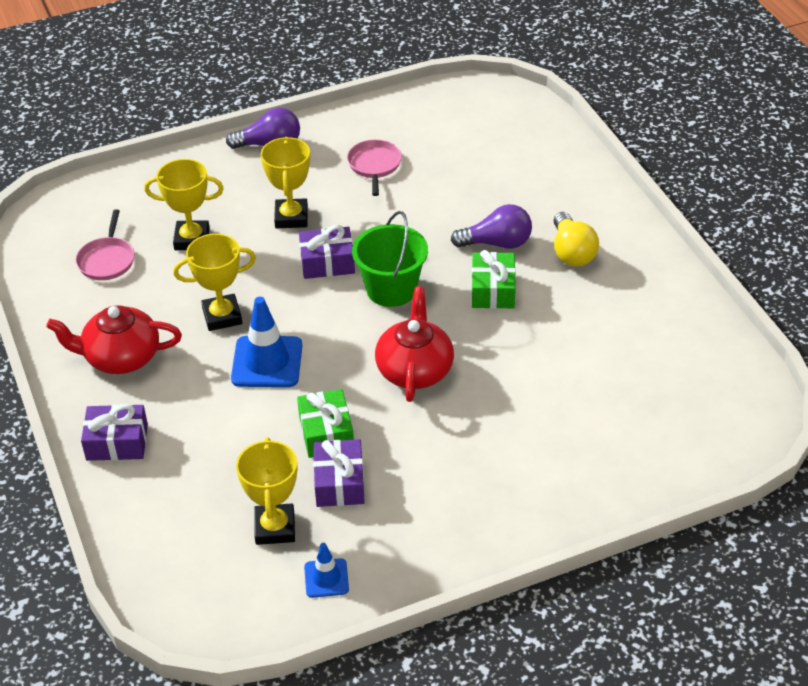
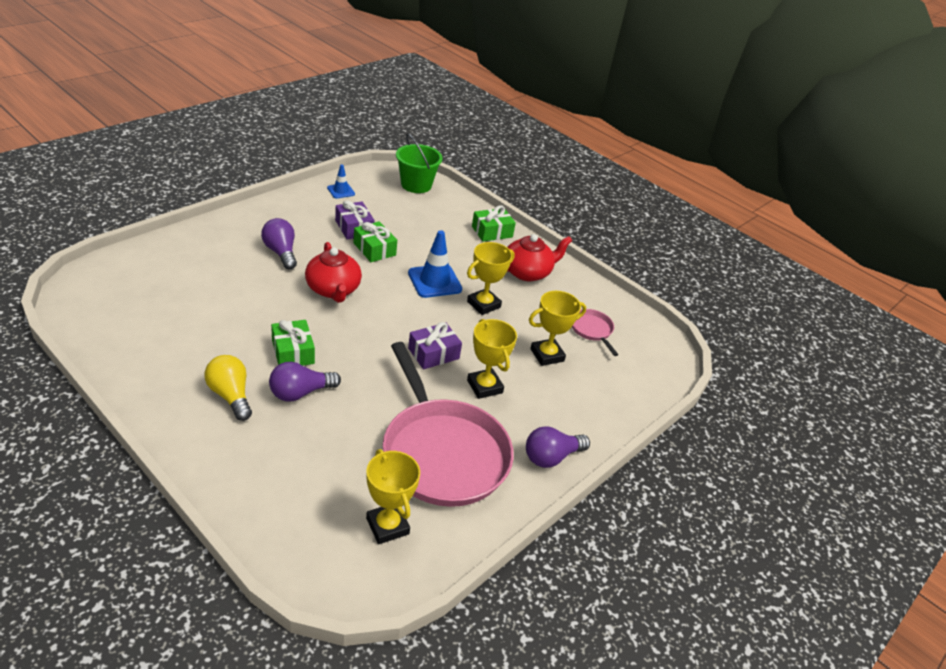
camera: 150 degrees right, 5 degrees down
purple gift [81,404,148,461] -> green gift [472,205,516,242]
yellow trophy [236,437,297,545] -> yellow trophy moved to [366,449,420,544]
pink pan [347,140,402,196] -> pink pan [383,342,514,507], size x2.38
green bucket [352,211,428,307] -> green bucket moved to [396,133,443,193]
none -> purple light bulb [261,218,297,269]

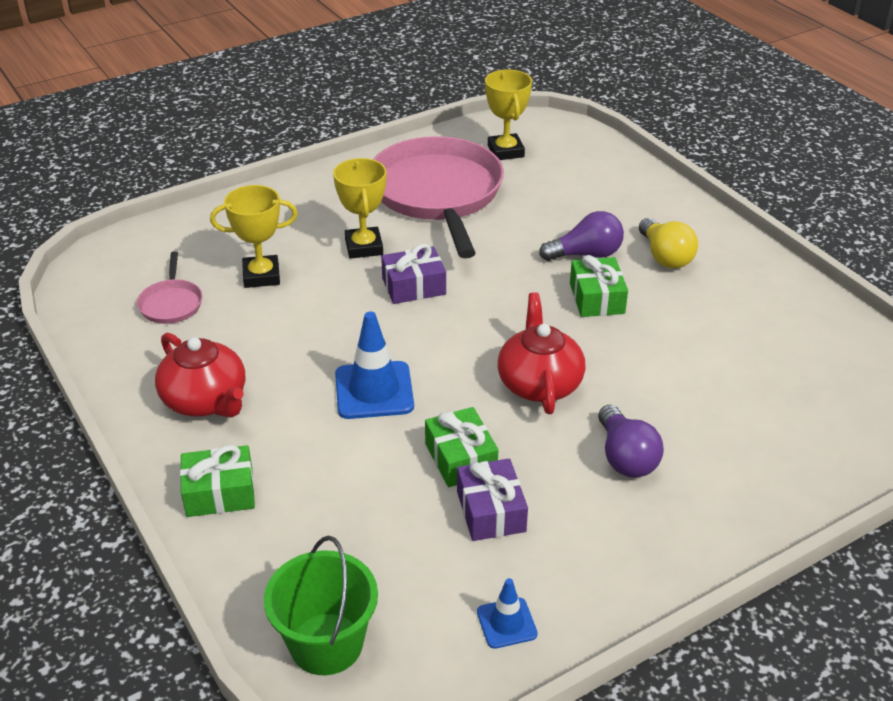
camera: 160 degrees left, 0 degrees up
yellow trophy [467,242,515,315] -> none
red teapot [507,234,572,281] -> red teapot turned 120 degrees counterclockwise [155,333,245,418]
purple light bulb [526,426,590,468] -> none

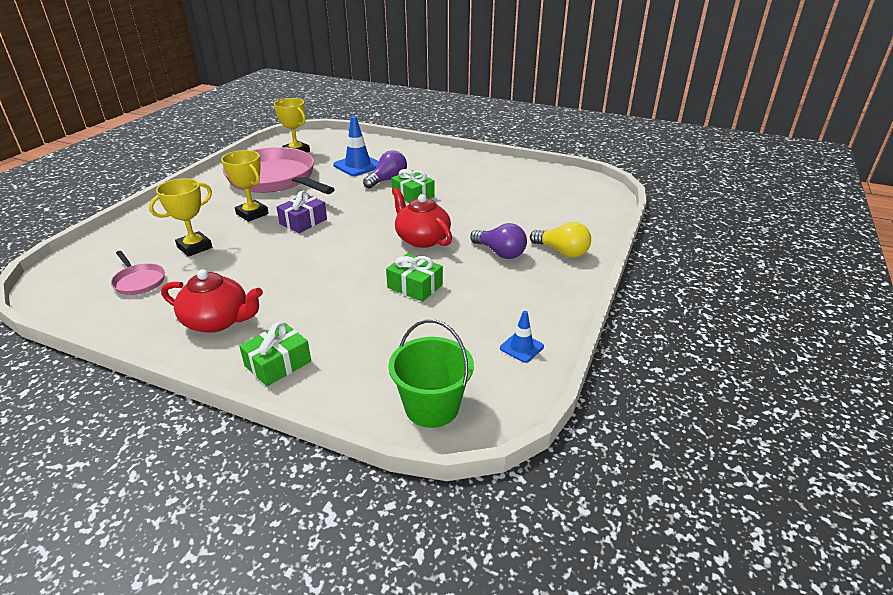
camera: 35 degrees left, 5 degrees down
blue traffic cone [335,312,414,419] -> blue traffic cone moved to [333,116,379,176]
purple gift [457,459,528,541] -> none
yellow light bulb [639,218,698,269] -> yellow light bulb moved to [530,222,591,258]

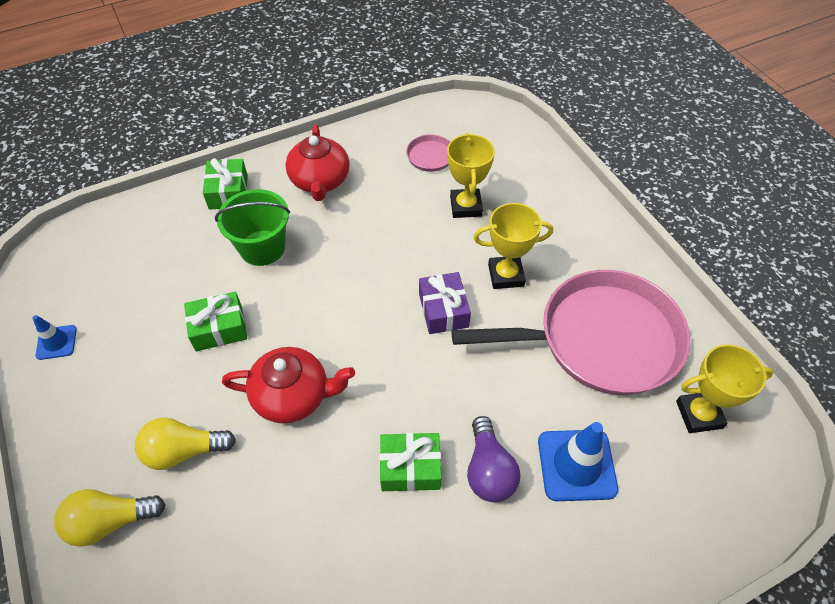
camera: 130 degrees right, 20 degrees up
red teapot [161,269,263,333] -> red teapot turned 60 degrees counterclockwise [286,124,350,201]
green bucket [389,319,474,428] -> green bucket moved to [215,189,290,266]
purple light bulb [470,223,527,259] -> yellow light bulb [135,417,236,470]

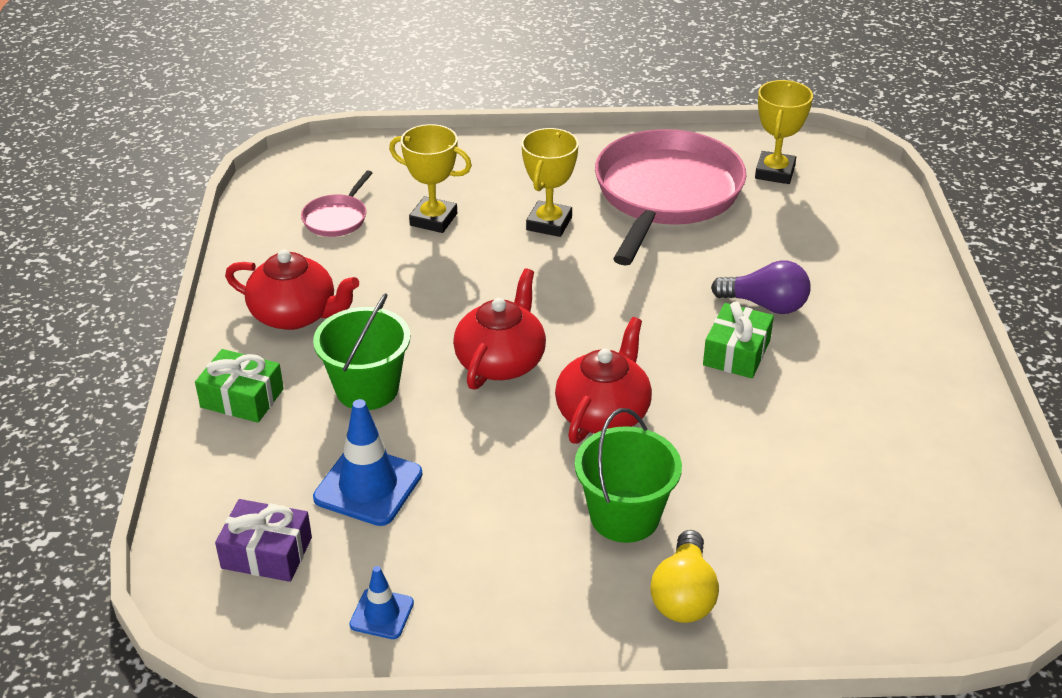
camera: 65 degrees left, 15 degrees down
yellow light bulb [135,417,236,470] -> green bucket [575,408,682,543]
green gift [184,292,247,351] -> none
purple gift [419,272,471,334] -> purple gift moved to [215,499,312,582]
blue traffic cone [538,422,618,501] -> blue traffic cone moved to [313,399,423,526]
none -> red teapot [453,268,546,390]

